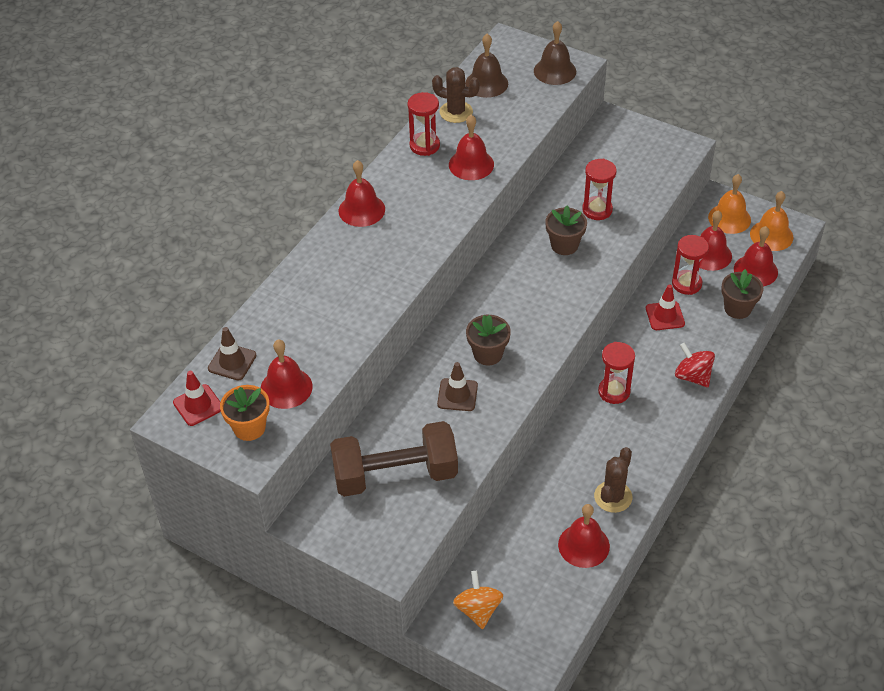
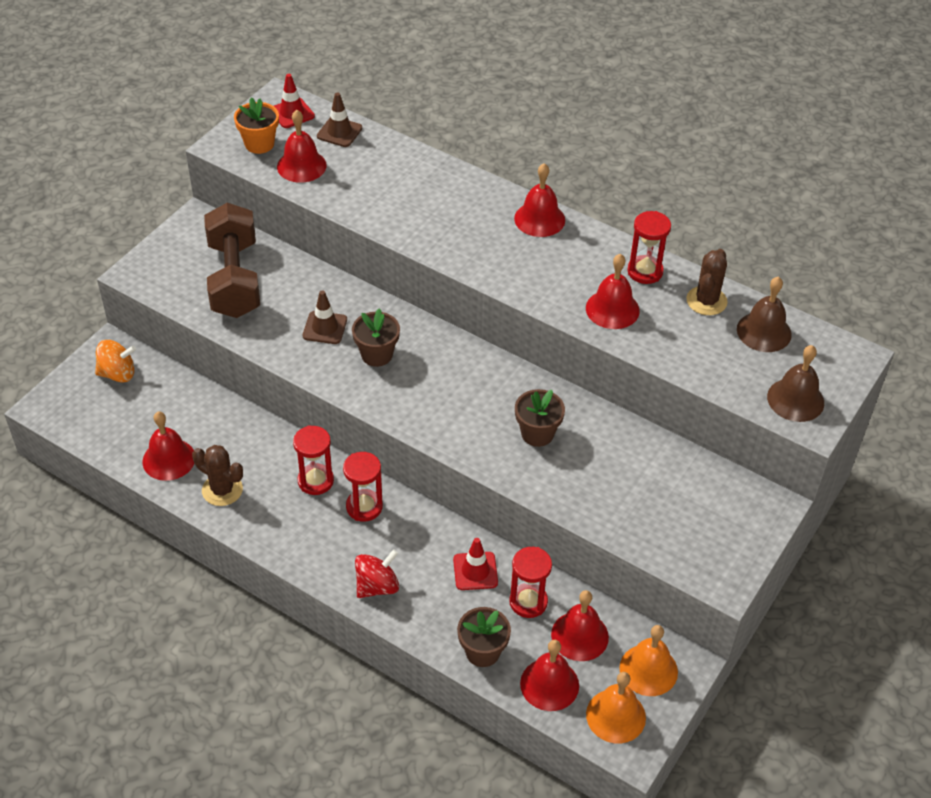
camera: 90 degrees right, 0 degrees up
red hourglass [582,159,617,220] -> red hourglass moved to [293,425,334,495]

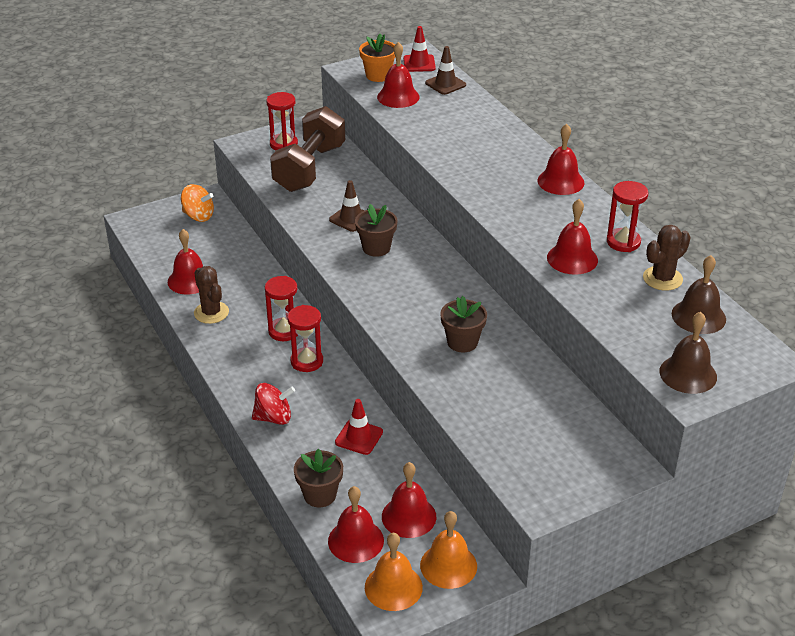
camera: 30 degrees right, 10 degrees down
red hourglass [509,547,552,618] -> red hourglass moved to [266,92,298,151]

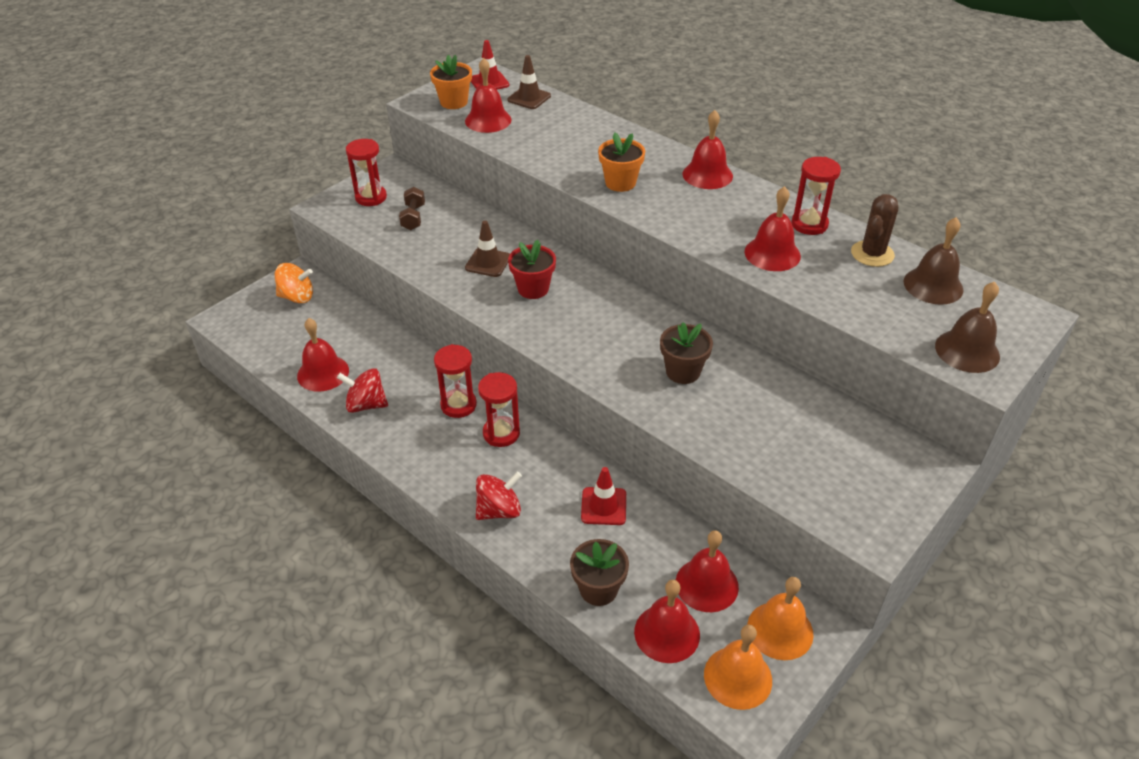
camera: 20 degrees left, 5 degrees up
brown cactus [194,266,229,324] -> red spinning top [337,368,388,413]
brown dumbbell [270,106,345,192] -> brown dumbbell [399,187,425,230], size x0.43
brown flower pot [355,204,397,257] -> red flower pot [508,239,556,299]
none -> orange flower pot [598,133,645,192]

